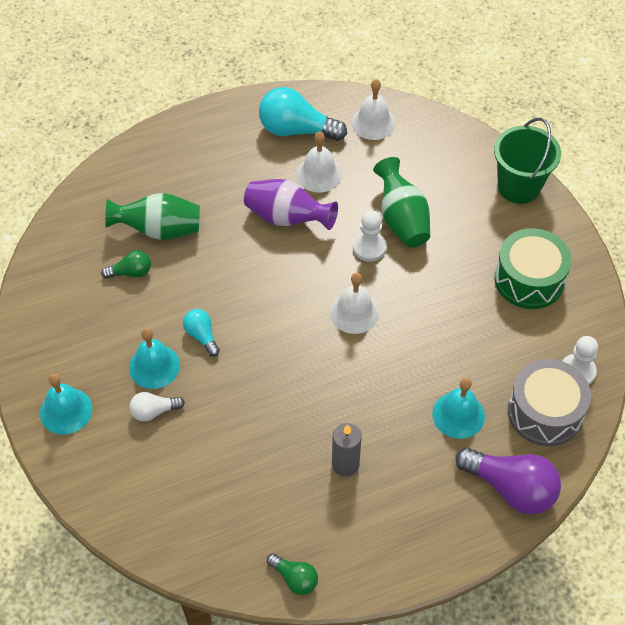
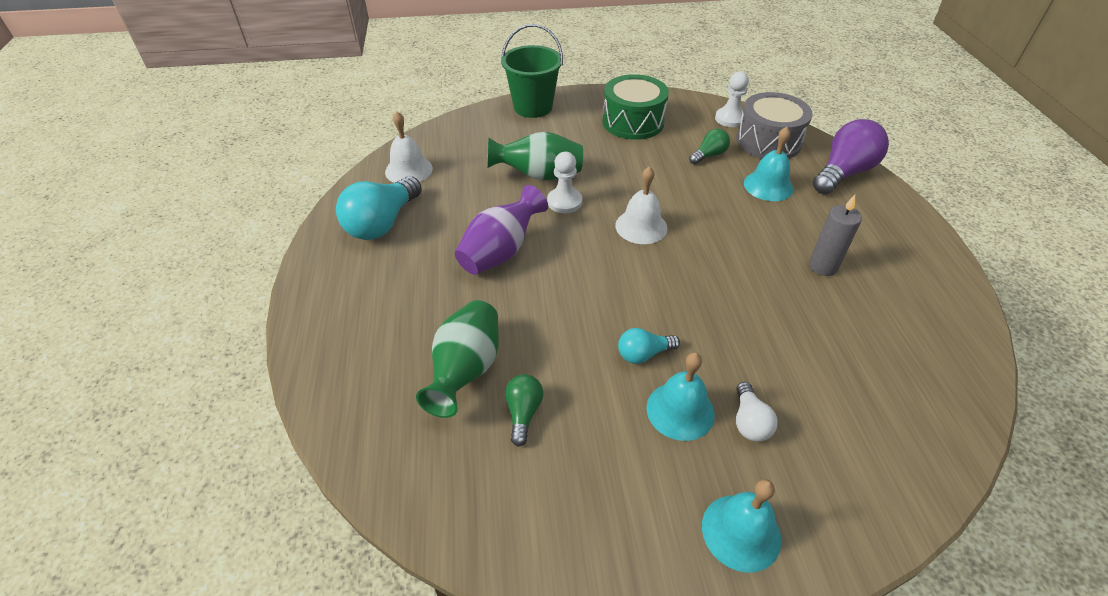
camera: 75 degrees left, 10 degrees down
green light bulb [267,553,318,595] -> green light bulb moved to [689,129,730,164]
white bell [296,132,342,193] -> none

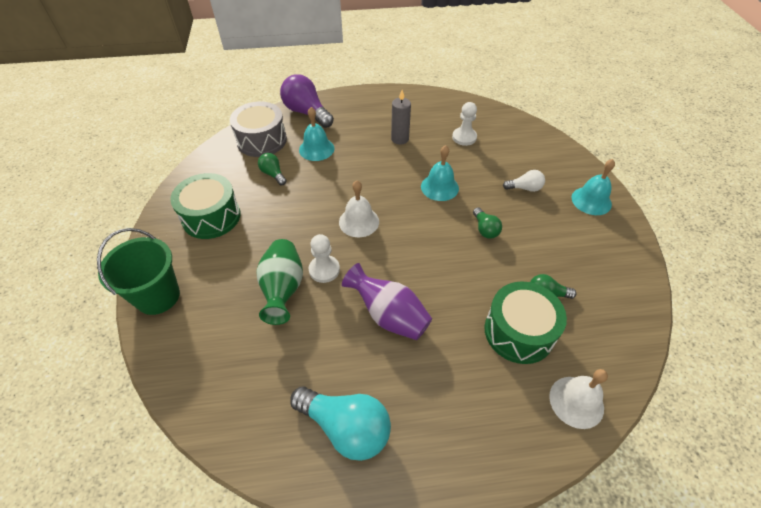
camera: 90 degrees left, 5 degrees up
white bell [385,112,433,183] -> white bell moved to [549,369,608,429]
green vase [416,300,499,418] -> green drum [484,281,567,364]
turquoise light bulb [618,328,680,364] -> green light bulb [473,207,502,239]
turquoise bell [646,352,715,441] -> turquoise bell moved to [421,145,459,201]
white pawn [715,72,749,127] -> white pawn moved to [452,102,477,146]

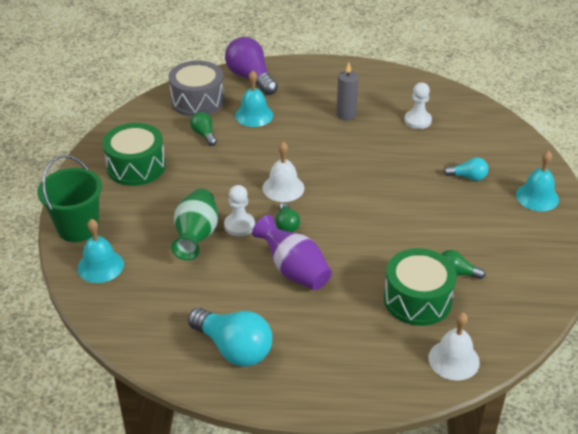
camera: 10 degrees right, 10 degrees down
turquoise bell [421,145,459,201] -> turquoise bell moved to [77,219,124,283]
green light bulb [473,207,502,239] -> green light bulb moved to [275,202,300,232]
white light bulb [503,170,545,192] -> turquoise light bulb [444,158,488,181]

